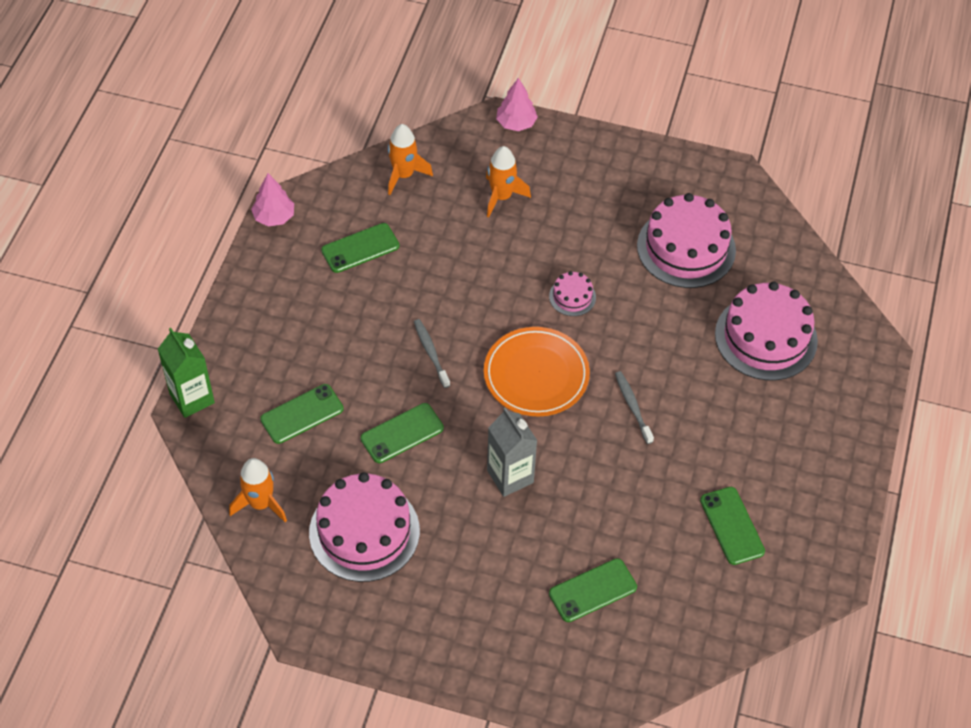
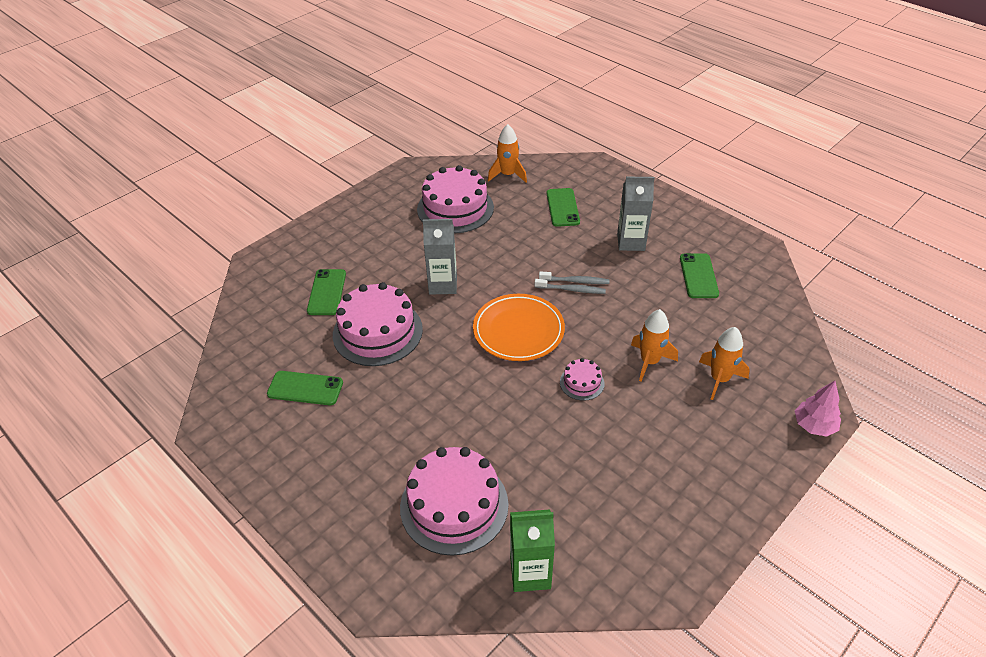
camera: 120 degrees right, 10 degrees down
green carton [158,328,215,418] -> green carton moved to [510,509,555,592]
pink tree [251,173,294,226] -> none
green phone [361,403,444,463] -> none
orange rocket [388,124,433,195] -> orange rocket moved to [631,309,678,382]
grey toothbrush [615,371,654,444] -> grey toothbrush moved to [535,279,606,294]
pink cake [637,193,736,288] -> pink cake moved to [333,282,423,366]
none -> grey carton [617,177,654,251]

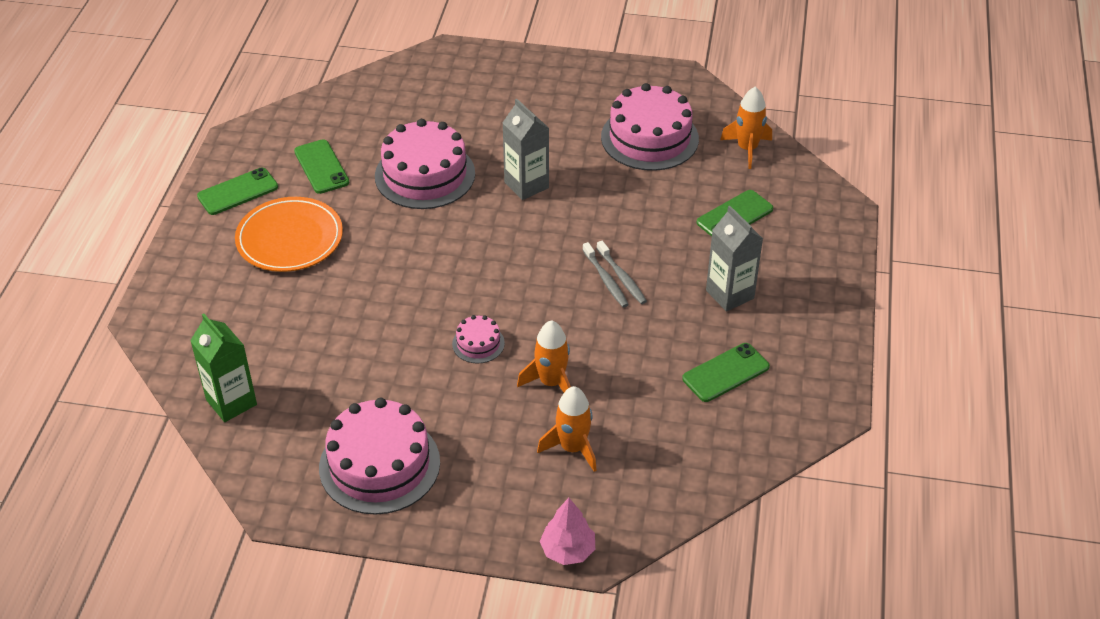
camera: 55 degrees right, 0 degrees up
green phone [307,269,346,315] -> green phone moved to [197,168,278,215]
pink cake [400,447,509,556] -> pink cake moved to [319,398,440,515]
orange plate [473,294,565,361] -> orange plate moved to [235,197,343,272]

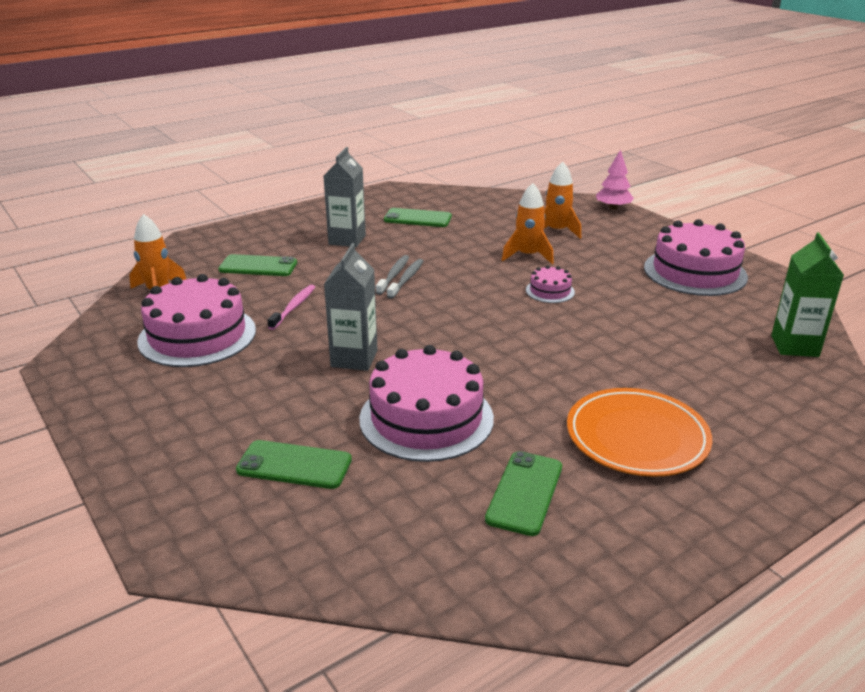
camera: 135 degrees left, 15 degrees down
green phone [197,168,278,215] -> green phone moved to [236,440,352,489]
none -> pink toothbrush [268,285,315,330]

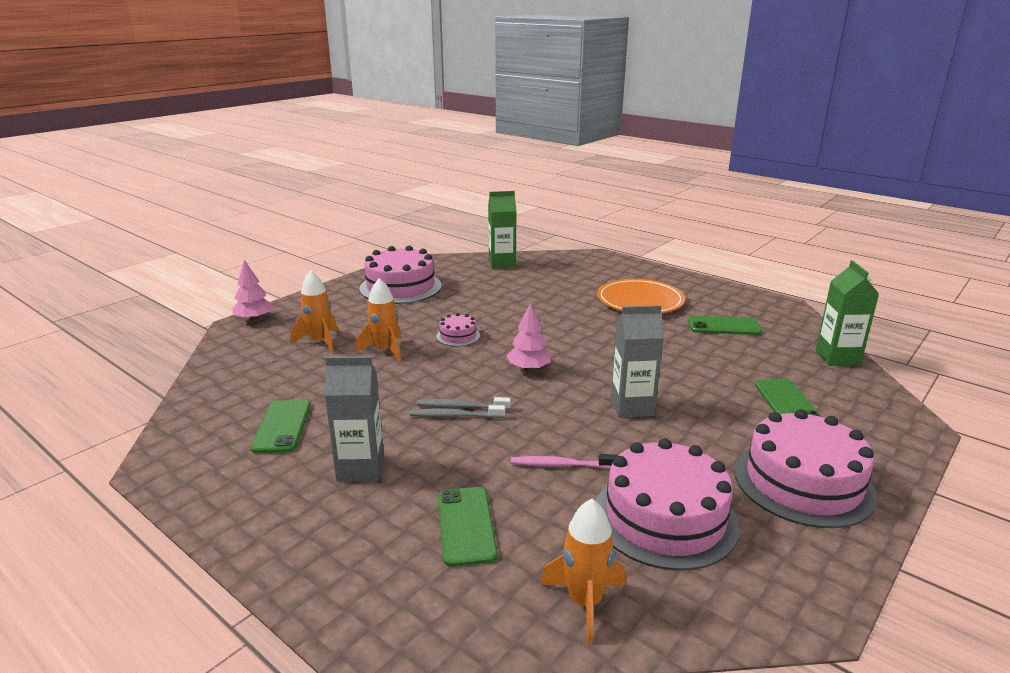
camera: 105 degrees left, 5 degrees down
pink cake [359,345,494,462] -> pink cake moved to [734,409,877,528]
none -> pink tree [507,302,552,371]
none -> green carton [816,260,879,366]

